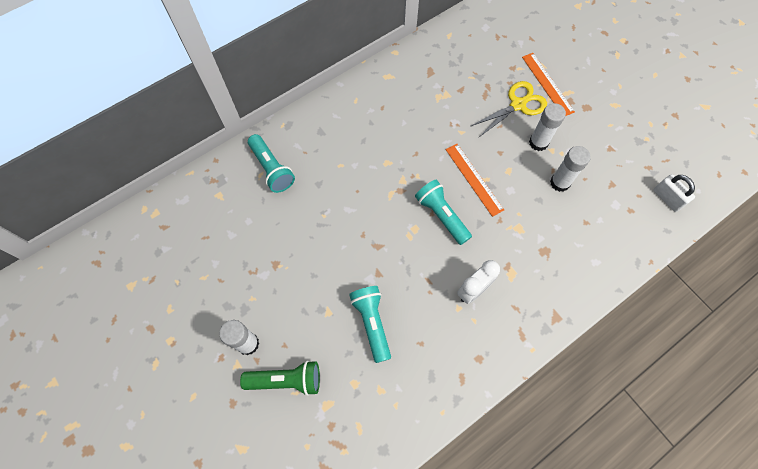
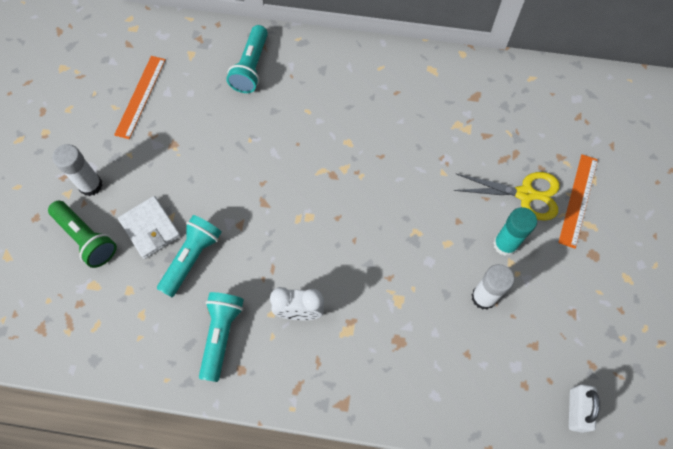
camera: 45 degrees right, 0 degrees up
turquoise flashlight [415,180,472,245] -> turquoise flashlight moved to [199,292,244,382]
orange ruler [445,144,504,217] -> orange ruler moved to [114,56,166,139]
white glue stick [529,103,566,151] -> turquoise glue stick [493,207,537,256]
none -> white wallet [118,196,181,259]

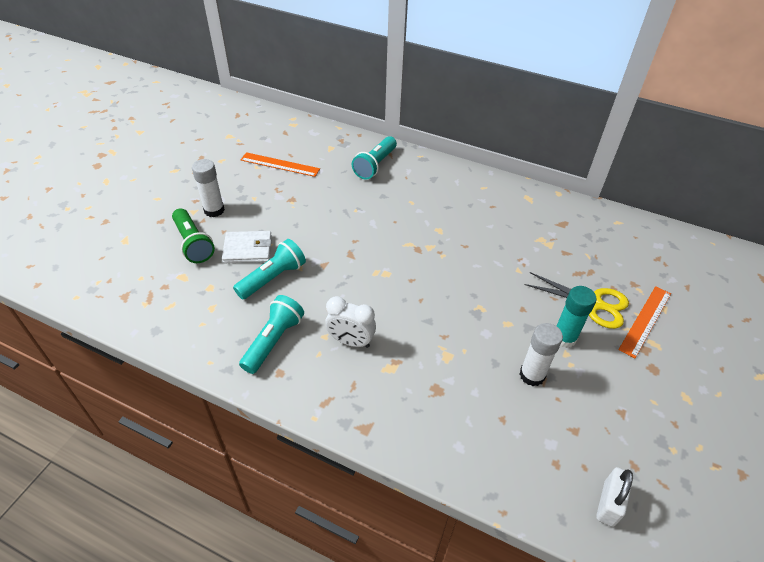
camera: 15 degrees right, 20 degrees down
orange ruler [114,56,166,139] -> orange ruler turned 75 degrees clockwise [241,152,320,177]
white wallet [118,196,181,259] -> white wallet turned 75 degrees counterclockwise [222,231,272,263]

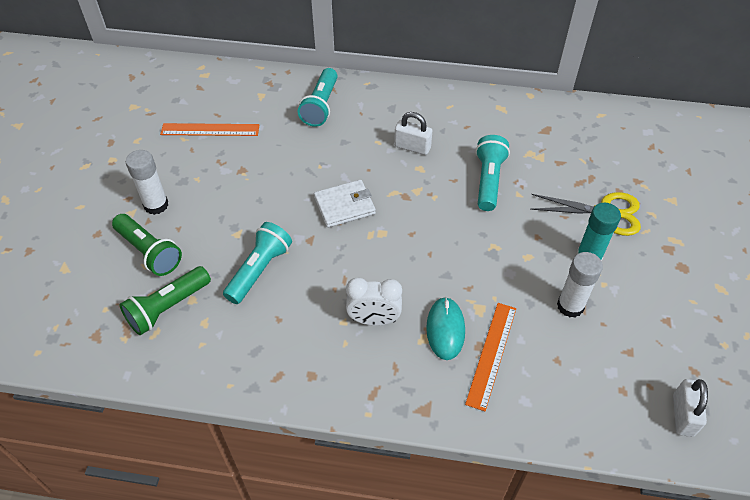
camera: 15 degrees left, 5 degrees up
white wallet [222,231,272,263] -> white wallet moved to [314,180,376,228]
turquoise flashlight [239,295,304,374] -> turquoise flashlight moved to [475,135,510,211]
orange ruler [618,286,671,358] -> orange ruler moved to [465,303,516,411]
none -> green flashlight [120,266,211,335]
none -> white padlock [394,112,432,155]
none -> turquoise mouse [426,297,465,360]

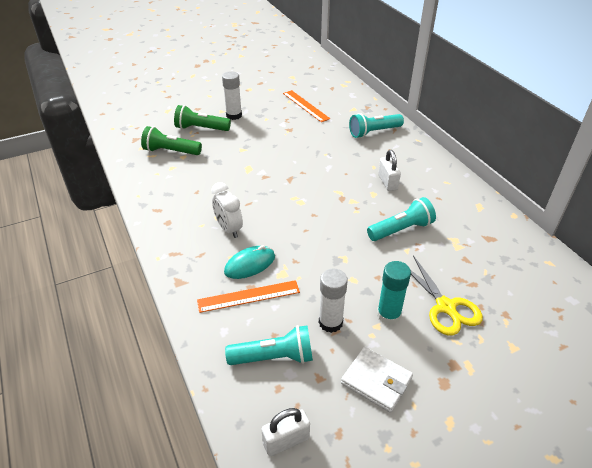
camera: 55 degrees right, 10 degrees down
green flashlight [112,214,182,276] -> green flashlight turned 90 degrees clockwise [174,105,231,131]
turquoise flashlight [223,222,292,304] -> turquoise flashlight moved to [225,325,313,365]
white wallet [314,180,376,228] -> white wallet moved to [341,347,413,413]

